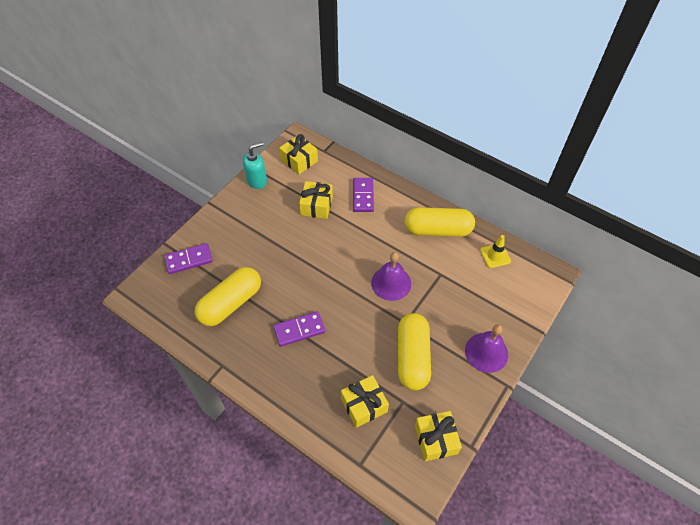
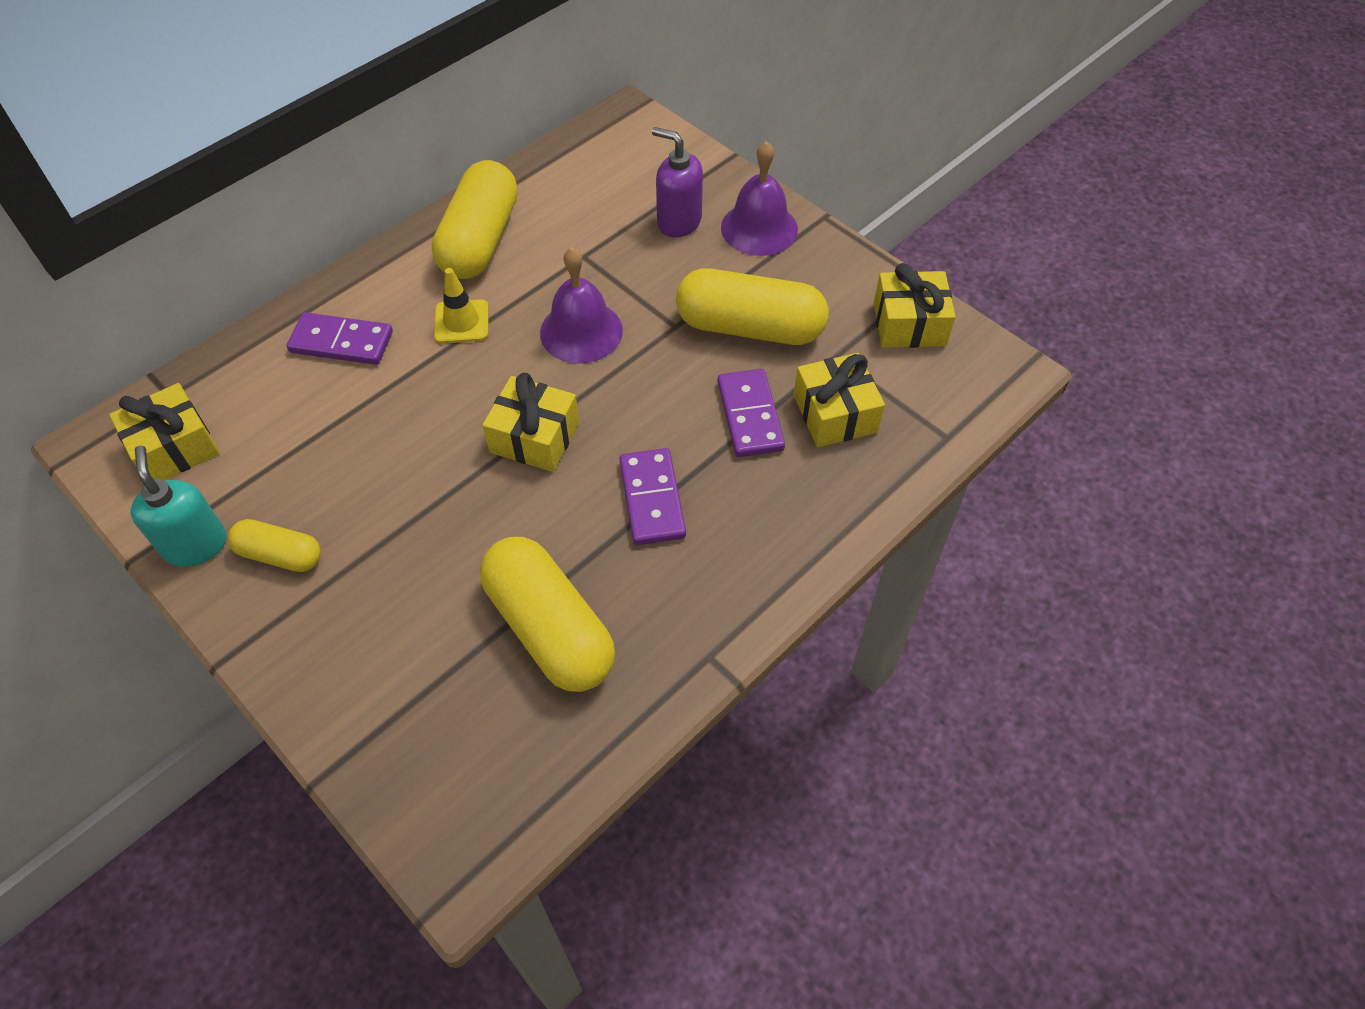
camera: 80 degrees left, 0 degrees up
purple domino [165,243,213,274] -> purple domino moved to [717,369,785,457]
yellow gift [299,181,333,219] -> yellow gift moved to [482,373,579,472]
yellow traffic cone [480,235,511,268] -> yellow traffic cone moved to [434,268,489,344]
none -> yellow capsule [228,519,321,572]
none -> purple soap dispenser [652,127,703,237]

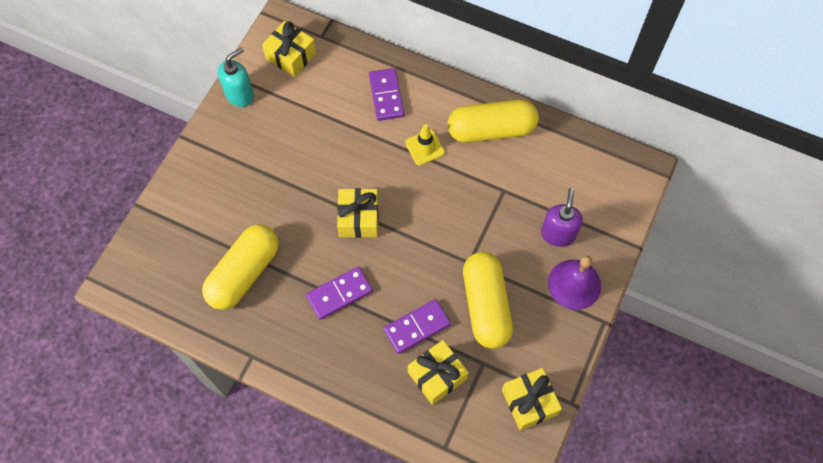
camera: 70 degrees right, 10 degrees up
yellow capsule [228,519,321,572] -> none
purple bell [540,247,623,364] -> none

